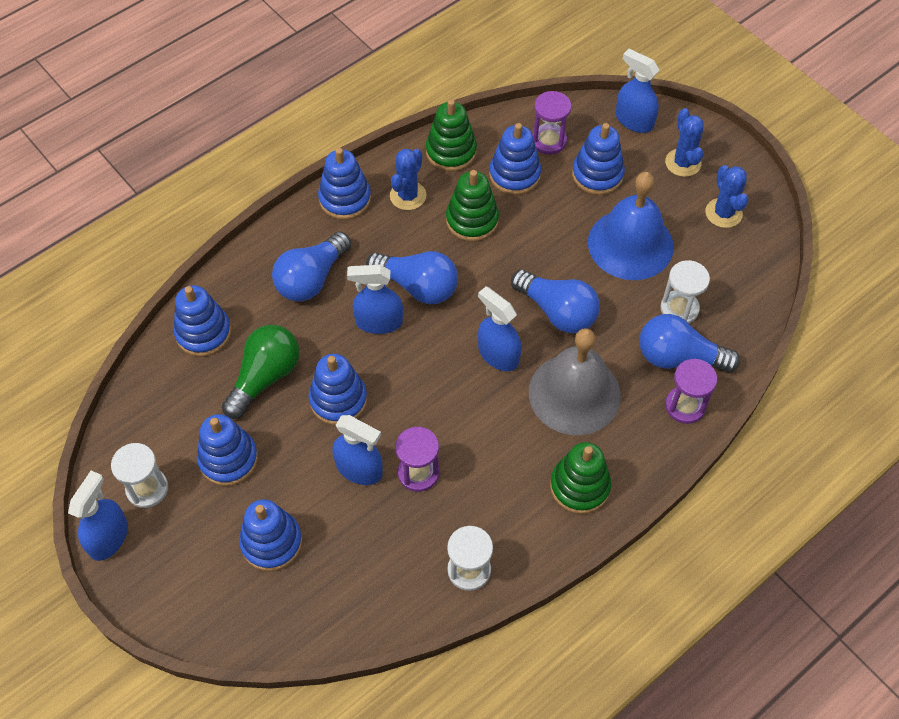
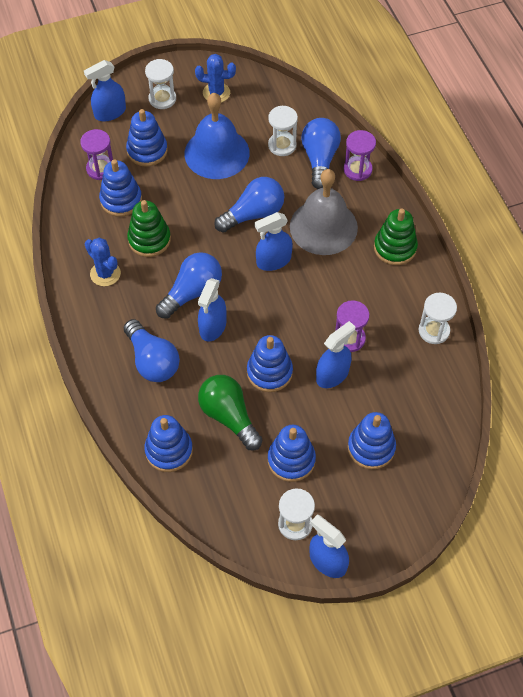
camera: 70 degrees left, 0 degrees up
blue stacking toy [318,148,371,220] -> none
green stacking toy [426,99,477,172] -> none
blue light bulb [639,314,740,372] -> blue light bulb turned 150 degrees clockwise [301,118,341,189]
blue cactus [665,108,704,177] -> white hourglass [145,59,176,109]

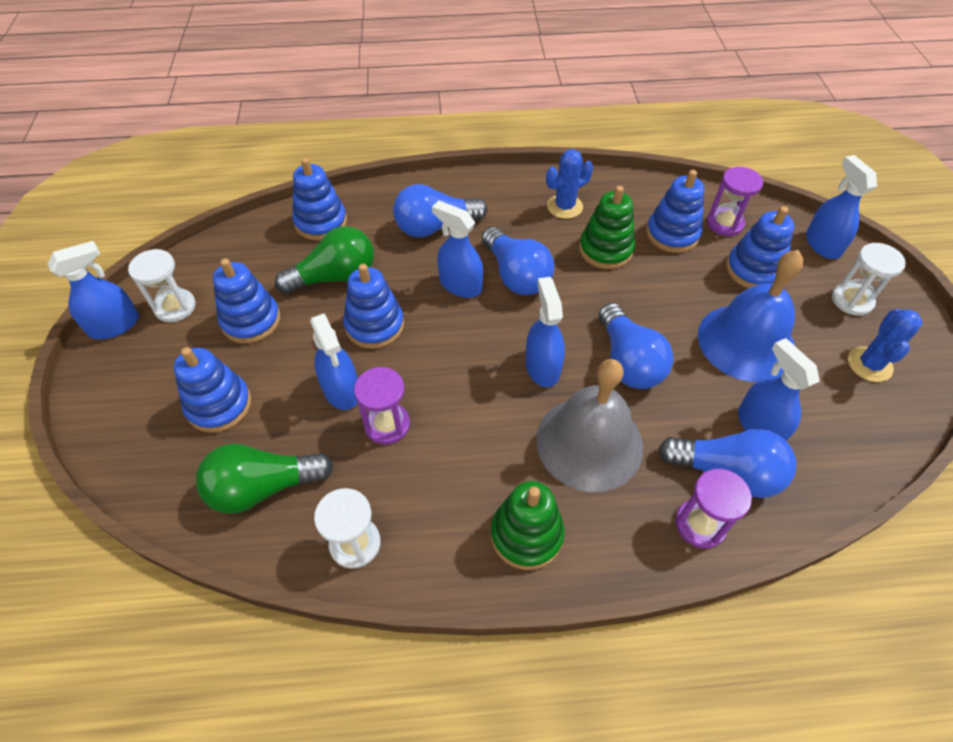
camera: 105 degrees right, 5 degrees down
white hourglass [268,106,298,156] -> blue spray bottle [738,338,820,441]
none -> green light bulb [196,444,334,514]

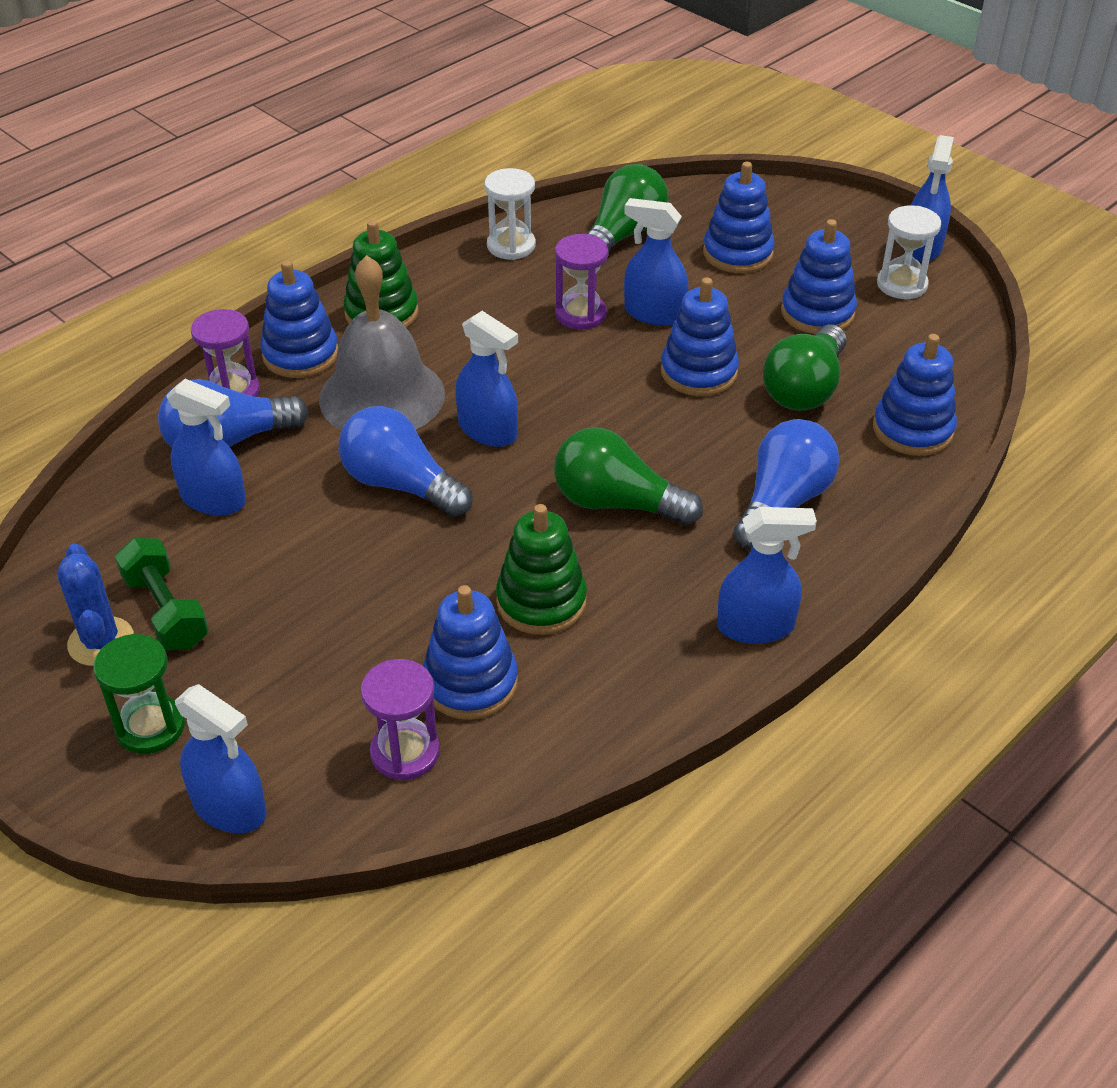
camera: 140 degrees right, 10 degrees down
blue spray bottle [432,201,483,298] -> blue spray bottle moved to [717,507,817,644]
blue light bulb [482,227,554,295] -> green light bulb [554,427,703,526]
blue cactus [546,149,593,219] -> none
blue bell [698,250,804,382] -> none
blue stacking toy [726,206,794,288] -> blue stacking toy moved to [260,260,338,378]
white hourglass [832,243,906,316] -> green hourglass [93,634,185,754]
none -> green dumbbell [115,538,209,650]

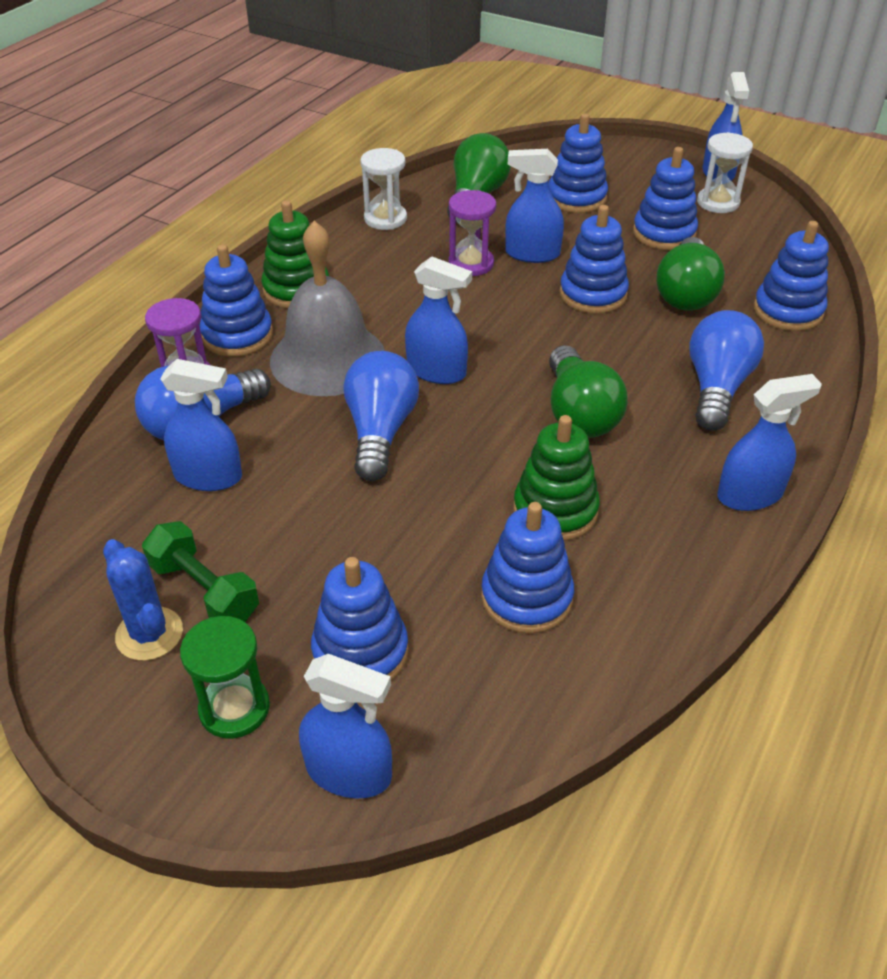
camera: 15 degrees left, 0 degrees up
blue light bulb [339,406,473,517] -> blue light bulb turned 75 degrees clockwise [344,351,419,481]
purple hourglass [361,659,440,780] -> none
green light bulb [554,427,703,526] -> green light bulb turned 105 degrees counterclockwise [549,345,628,438]
none -> blue stacking toy [311,557,409,681]

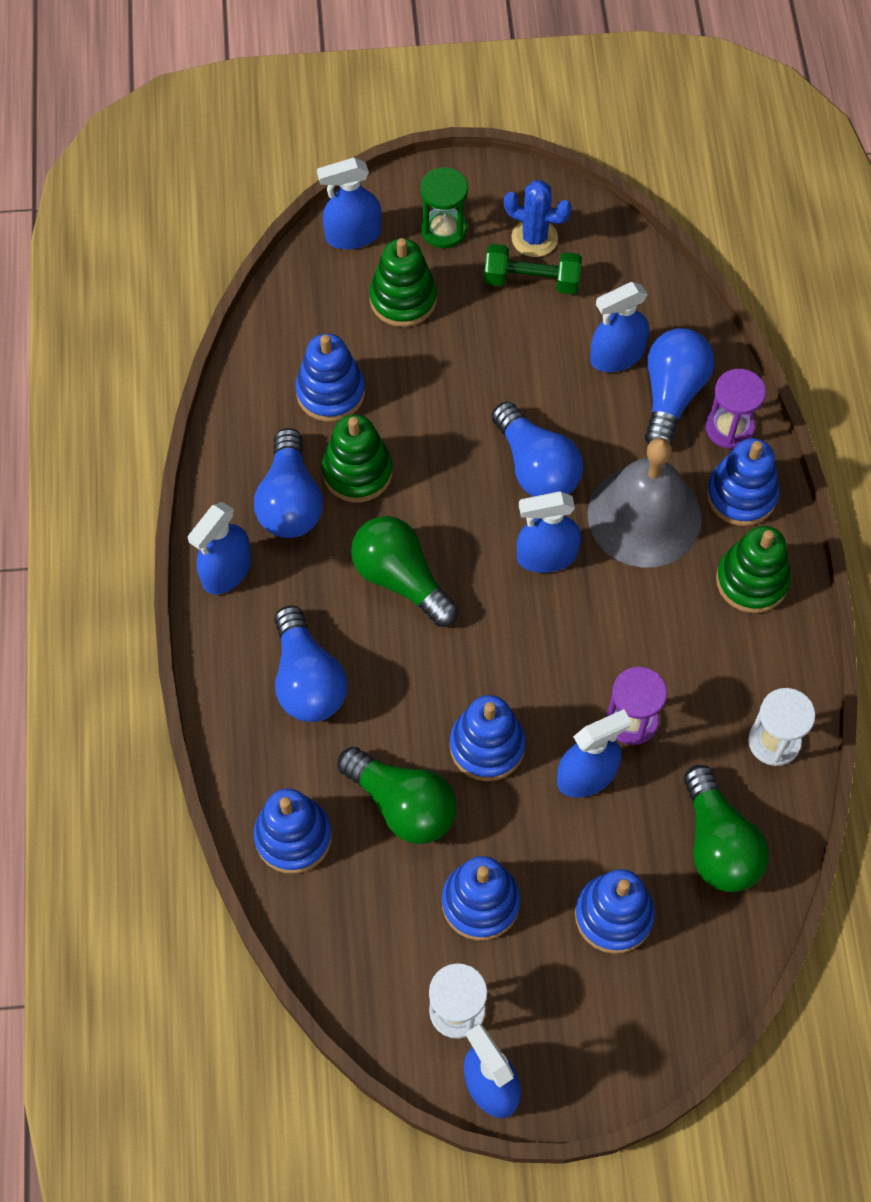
camera: 145 degrees right, 20 degrees up
blue stacking toy [311,557,409,681] -> green stacking toy [369,238,437,327]
green light bulb [657,237,725,311] -> green light bulb turned 150 degrees clockwise [338,747,457,844]
none -> blue light bulb [254,428,323,538]

